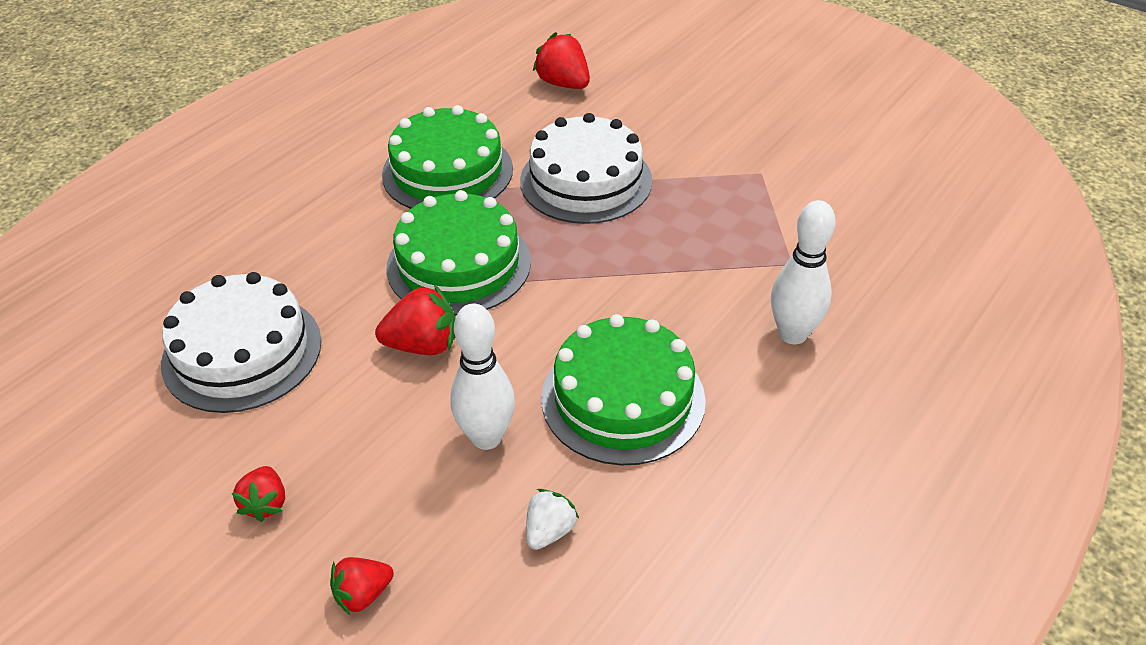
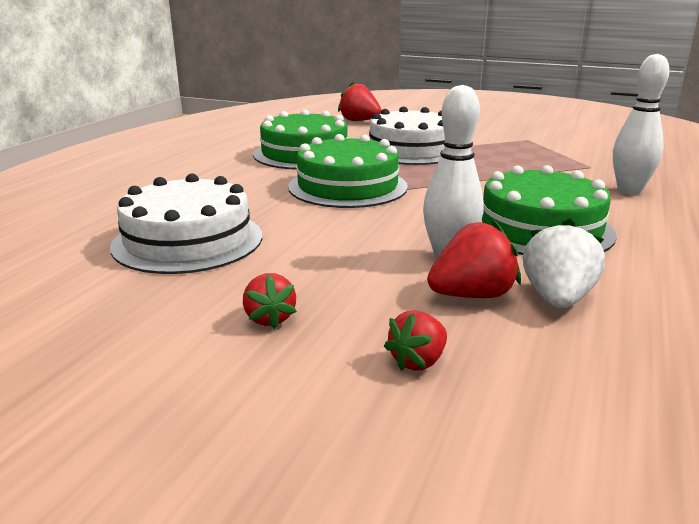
camera: 15 degrees left, 20 degrees down
red strawberry [375,284,455,355] -> red strawberry moved to [427,219,521,298]
white strawberry [526,489,579,550] -> white strawberry [523,219,605,309], size x1.57

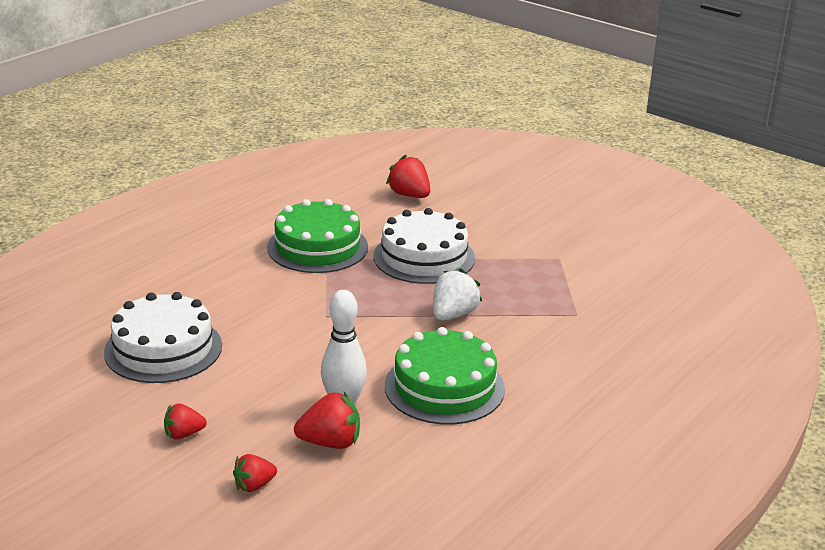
camera: 15 degrees right, 5 degrees up
red strawberry [243,273,297,329] -> red strawberry turned 75 degrees clockwise [164,403,207,440]
green cake [288,134,408,208] -> none
white strawberry [523,219,605,309] -> white strawberry moved to [433,268,482,321]
white bowling pin [613,54,670,195] -> none

